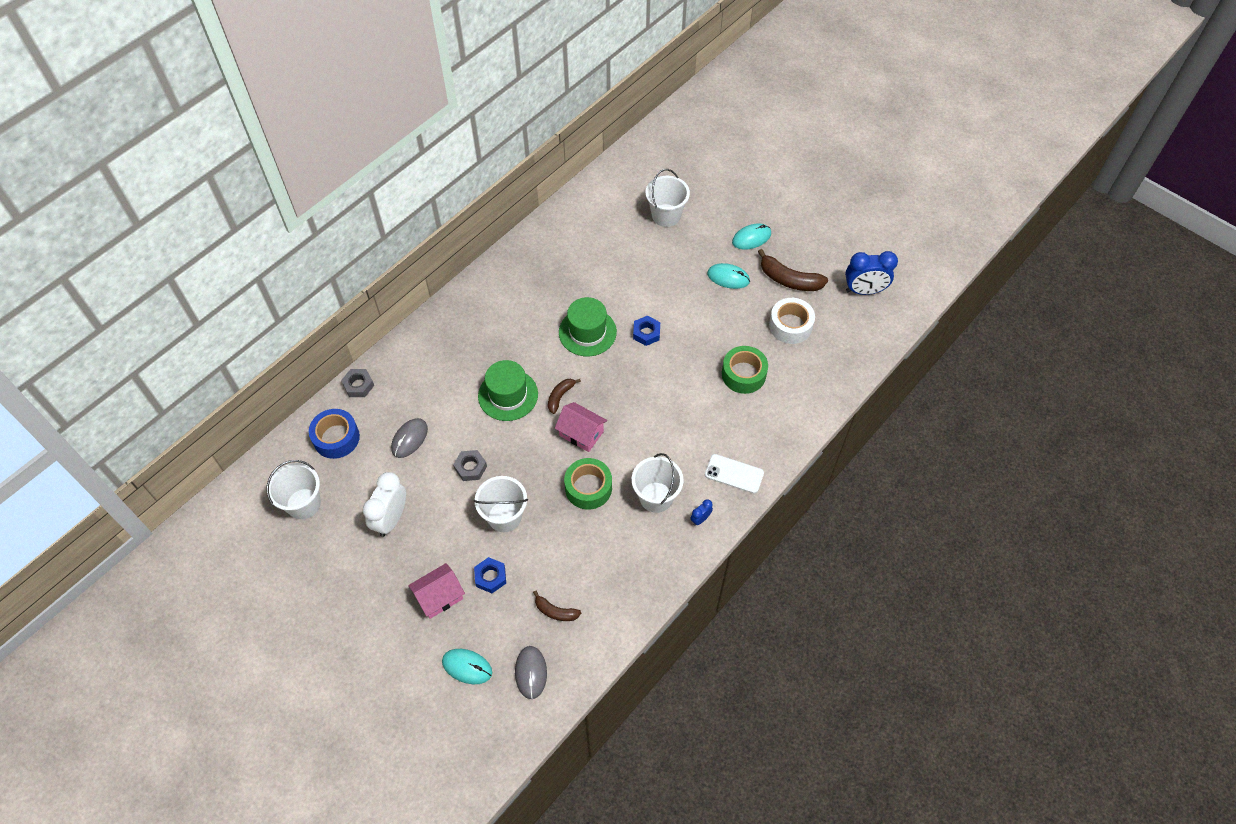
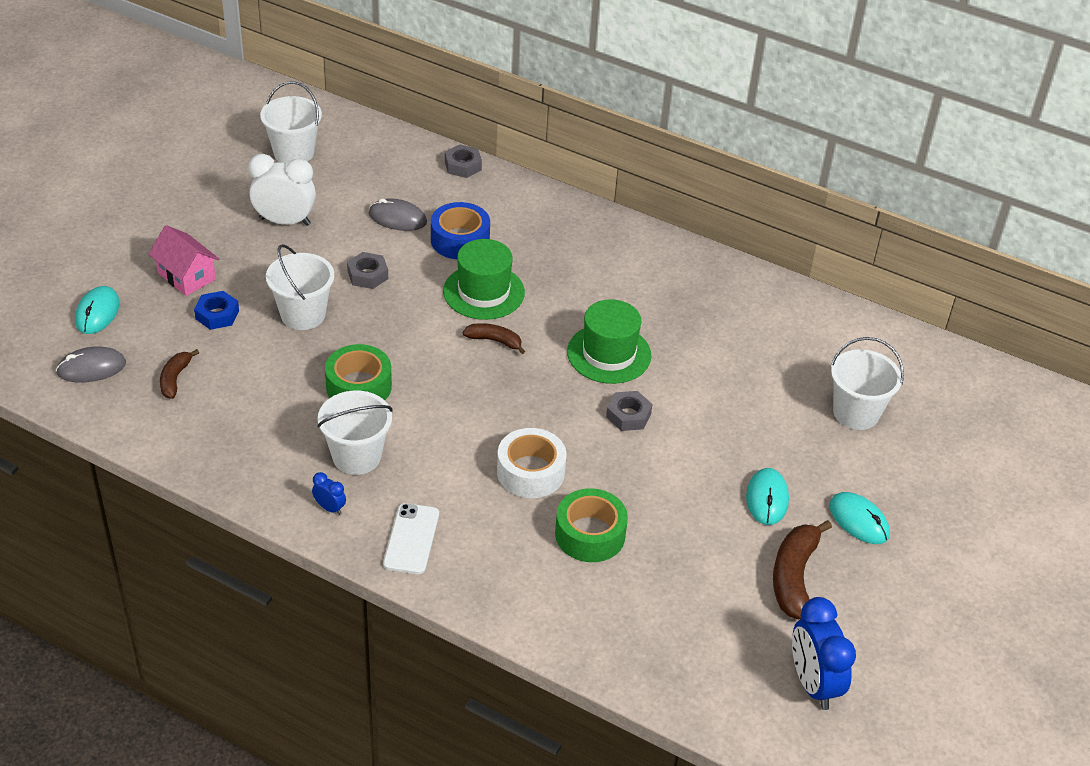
camera: 75 degrees right, 15 degrees down
blue tape [309,409,360,459] -> blue tape moved to [431,202,490,259]
pink house [555,402,607,452] -> none
blue nut [633,316,660,346] -> grey nut [606,391,652,431]
white tape [769,298,815,344] -> white tape moved to [497,428,567,498]

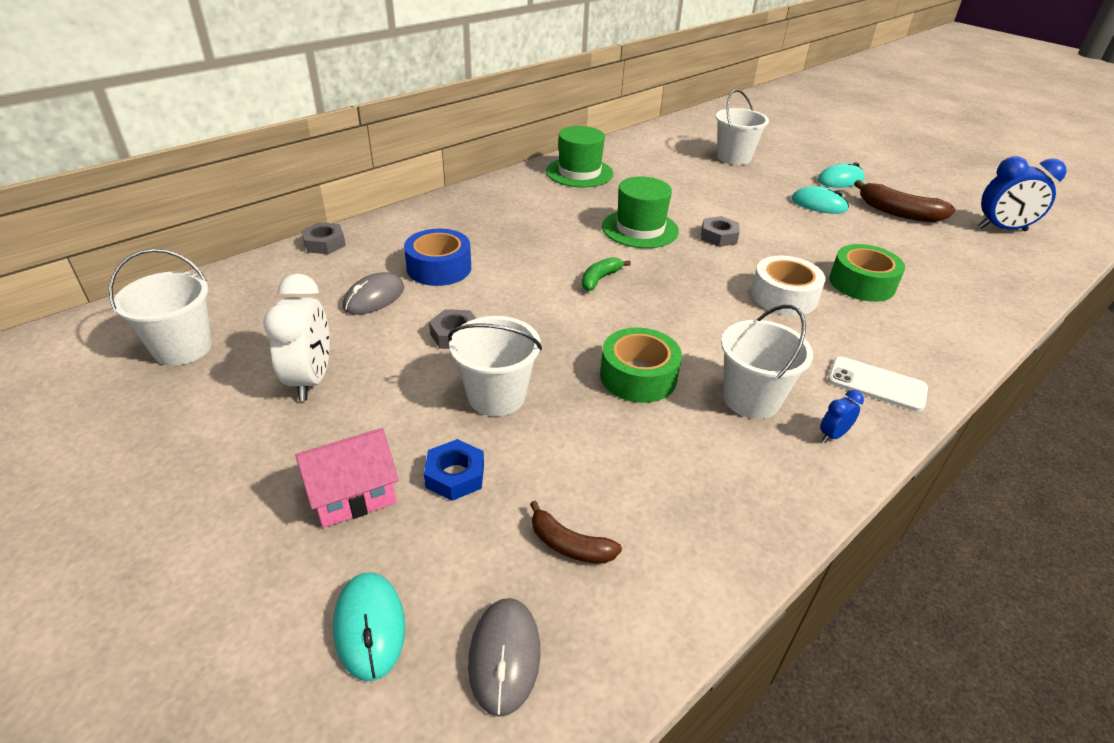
camera: 70 degrees left, 5 degrees down
turquoise mouse [75,286,120,334] -> turquoise mouse turned 45 degrees clockwise [333,572,405,681]
white clock [248,154,316,226] -> white clock turned 150 degrees clockwise [263,273,330,401]
green hat [443,239,525,320] -> green hat moved to [546,126,613,187]
brown banana [463,323,525,354] -> green banana [582,257,631,291]

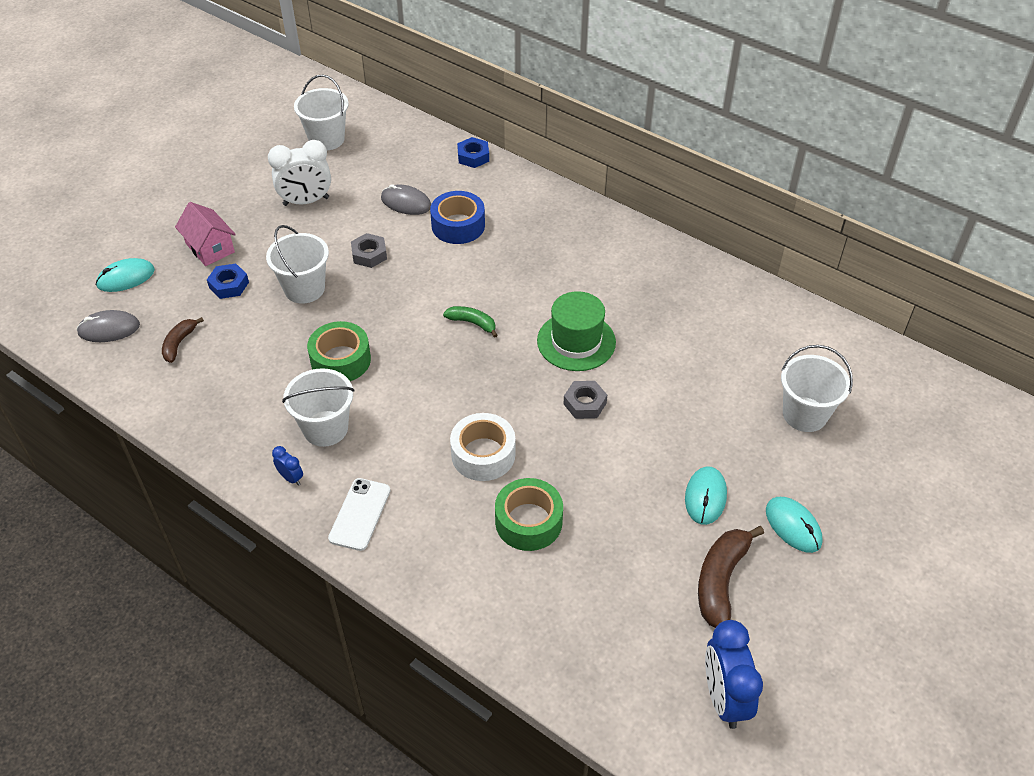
camera: 80 degrees right, 10 degrees up
grey nut [302,222,346,254] -> blue nut [457,137,489,168]
green hat [546,126,613,187] -> none

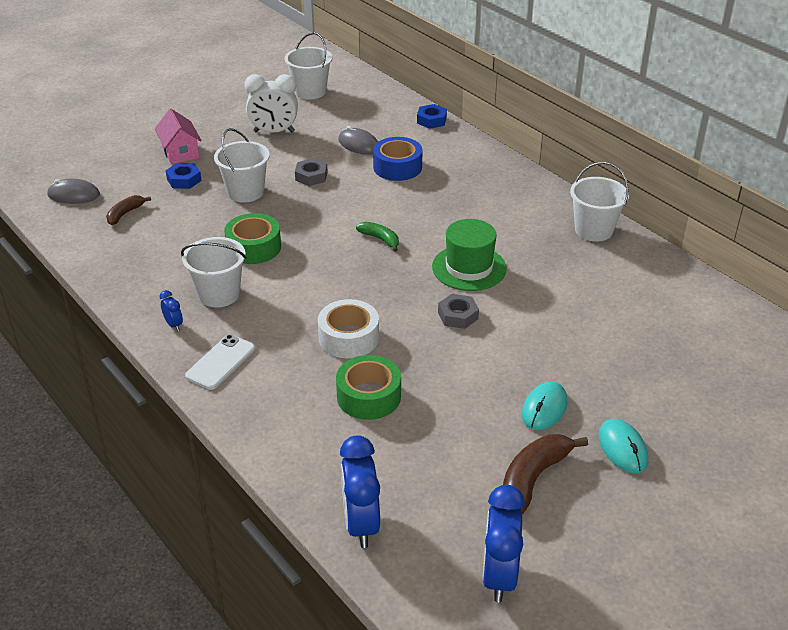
camera: 15 degrees right, 10 degrees down
turquoise mouse [96,258,155,292] -> none
white bucket [781,345,853,432] -> white bucket moved to [570,162,629,242]
none -> blue clock [340,435,380,548]

